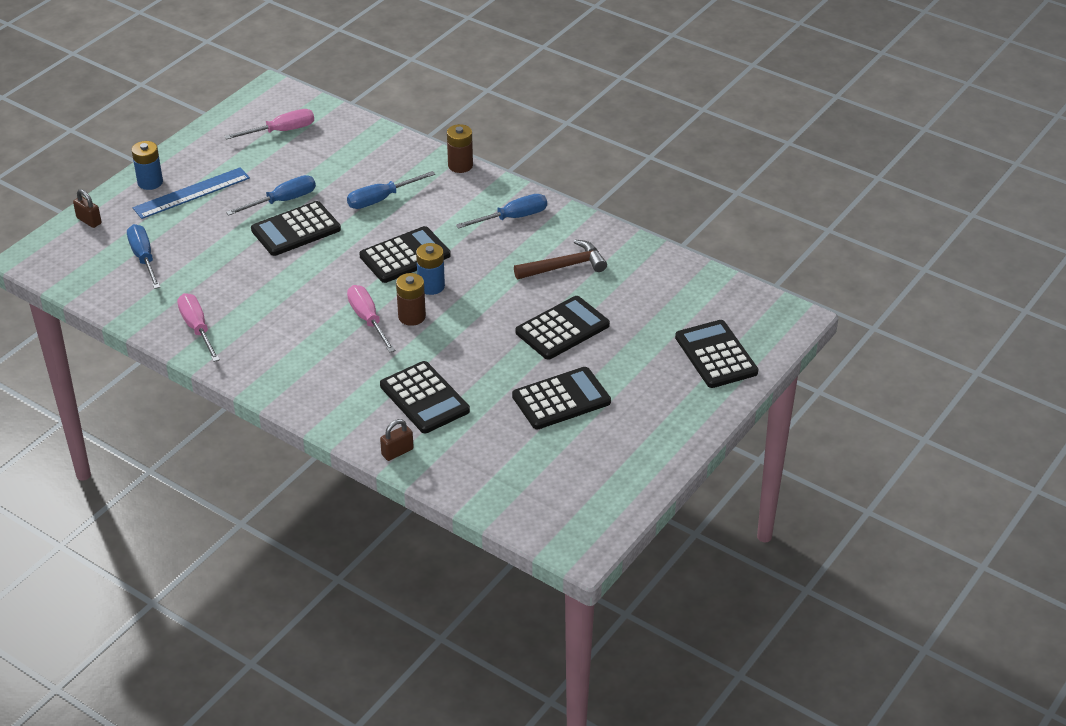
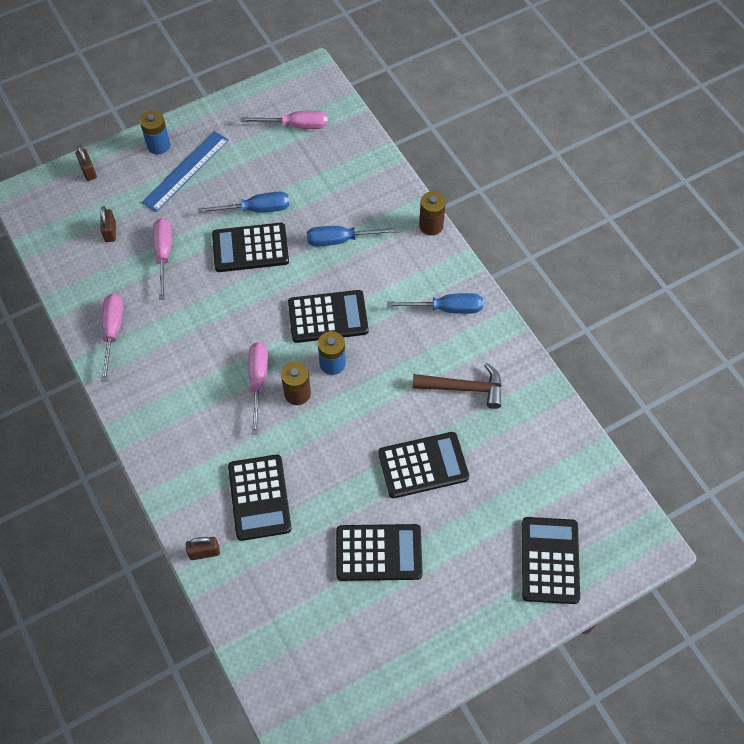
camera: 25 degrees right, 20 degrees up
blue screwdriver [127,224,160,289] -> brown padlock [100,206,116,242]
blue ruler [133,167,250,219] -> blue ruler turned 45 degrees counterclockwise [141,131,229,212]
none -> pink screwdriver [153,218,172,300]

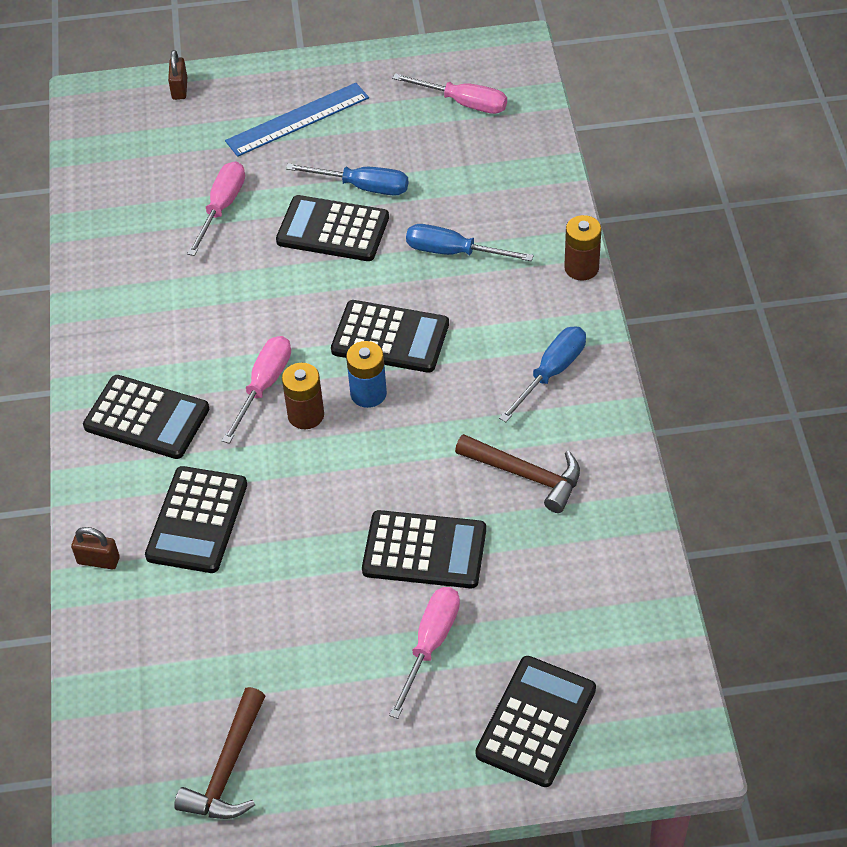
camera: 25 degrees right, 10 degrees down
brown padlock [100,206,116,242] -> none
pink screwdriver [101,294,123,382] -> pink screwdriver moved to [389,587,460,719]
blue battery [140,110,170,154] -> none
black calculator [336,524,423,581] -> black calculator moved to [83,375,209,459]
blue screwdriver [387,293,483,314] -> blue screwdriver turned 75 degrees counterclockwise [499,326,586,422]
none -> brown hammer [174,687,265,819]

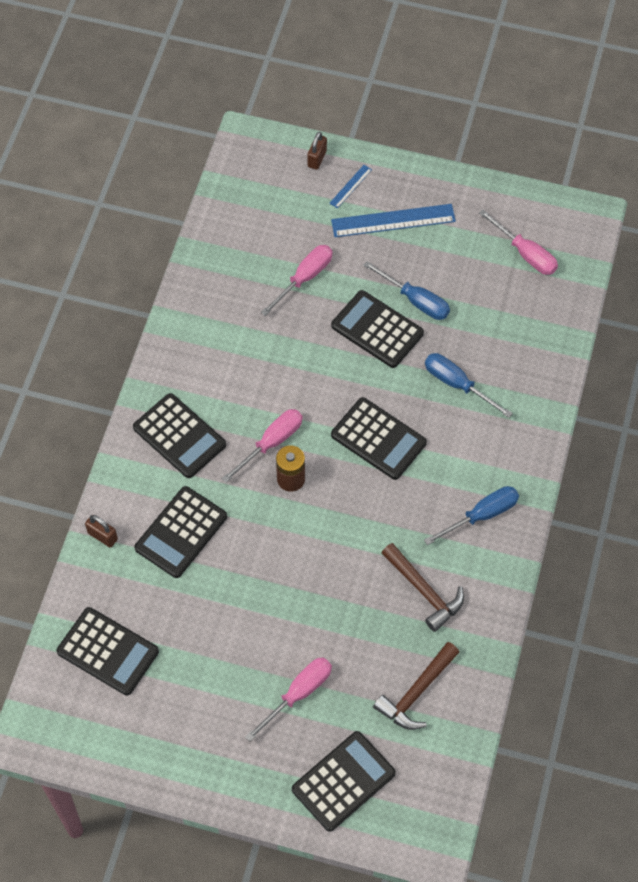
camera: 20 degrees right, 10 degrees up
brown hammer [174,687,265,819] -> brown hammer moved to [373,642,460,730]
blue battery [346,341,387,408] -> none
black calculator [362,510,486,588] -> black calculator moved to [57,607,159,695]
brown battery [564,215,602,280] -> none
none -> blue ruler [329,165,372,208]

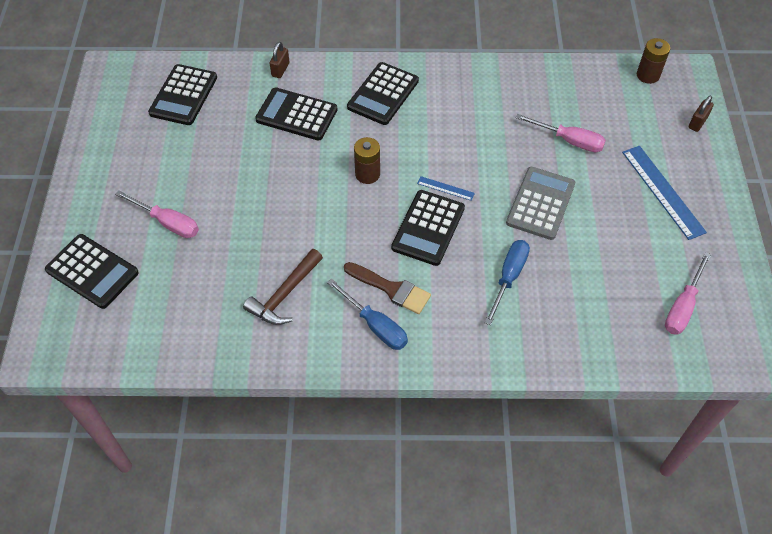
camera: 75 degrees right, 5 degrees down
pink screwdriver [222,409,303,483] -> none
brown padlock [307,132,327,170] -> brown padlock turned 60 degrees counterclockwise [689,95,714,132]
blue ruler [329,165,372,208] -> blue ruler moved to [417,176,475,201]
black calculator [331,290,424,368] -> grey calculator [506,167,575,240]
blue screwdriver [363,261,450,320] -> none
brown hammer [373,642,460,730] -> none
none -> brown brush [344,262,431,314]
none -> brown battery [637,38,670,84]

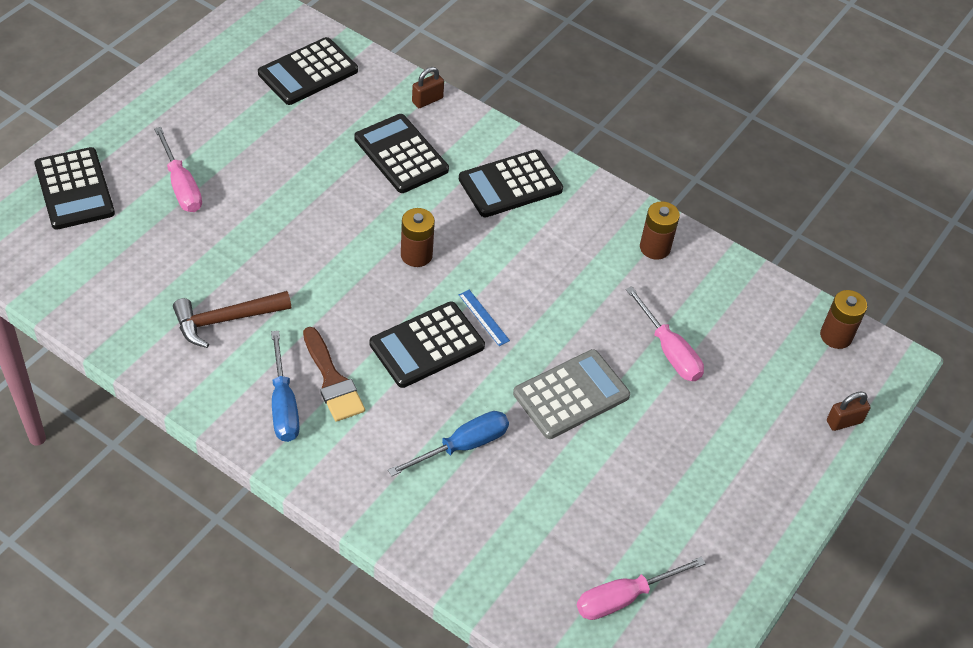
camera: 30 degrees right, 5 degrees down
blue ruler [622,146,707,240] -> none
none -> brown battery [640,201,680,260]

